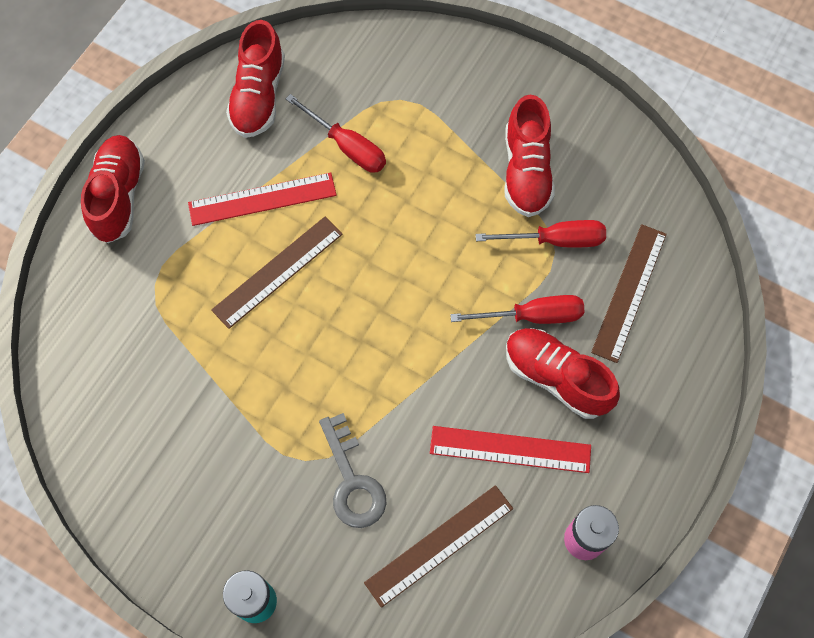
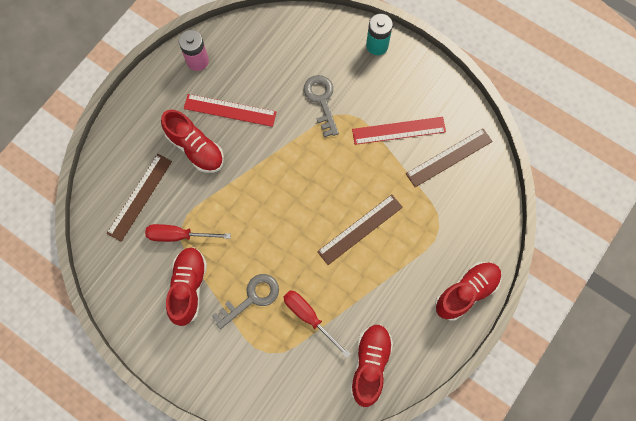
camera: 175 degrees left, 5 degrees up
red shoe [81,135,145,243] -> red shoe turned 135 degrees counterclockwise [435,262,502,321]
red ruler [188,172,337,226] -> red ruler moved to [352,117,446,145]
brown ruler [364,485,513,608] -> brown ruler moved to [406,128,493,187]
red screwdriver [450,295,584,324] -> none
none -> grey key [212,274,279,329]

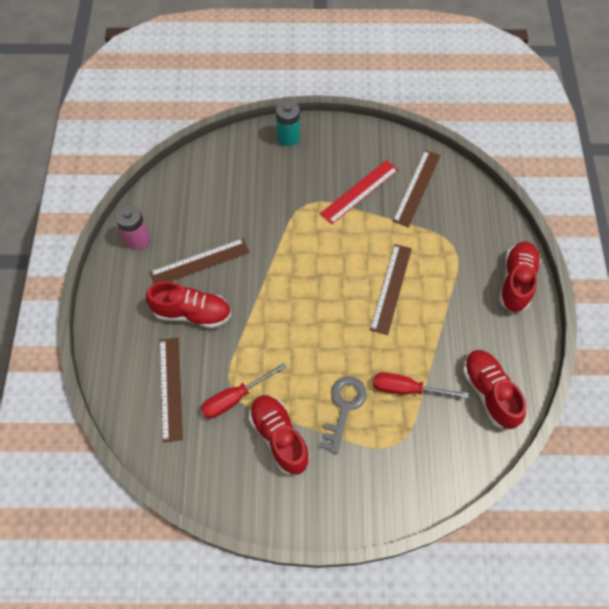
camera: 35 degrees left, 10 degrees down
red ruler [184,94,277,127] -> brown ruler [150,238,249,284]
grey key [304,75,339,137] -> none

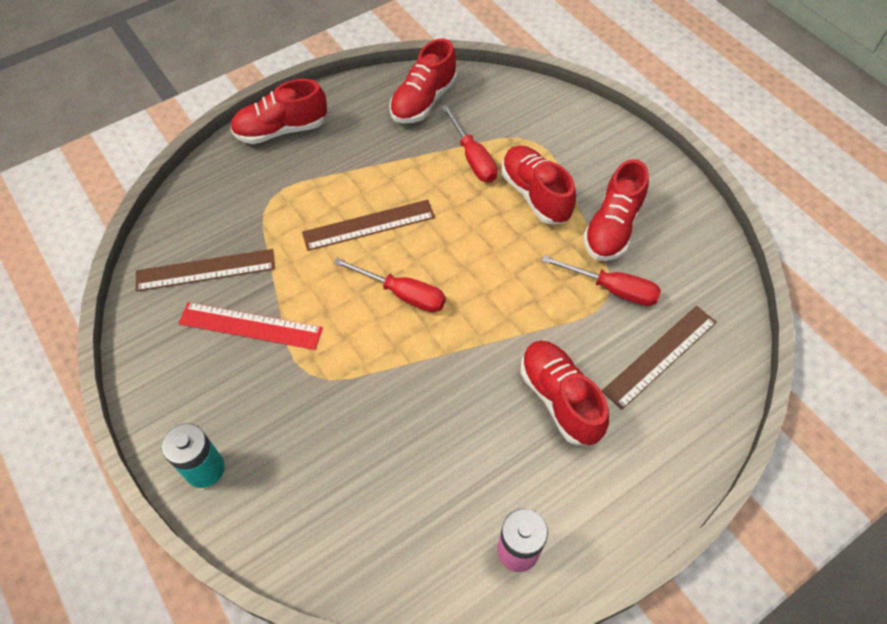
camera: 125 degrees left, 5 degrees down
brown ruler [150,238,249,284] -> none
grey key [321,376,367,454] -> red shoe [501,145,576,224]
none -> red screwdriver [334,258,446,312]

